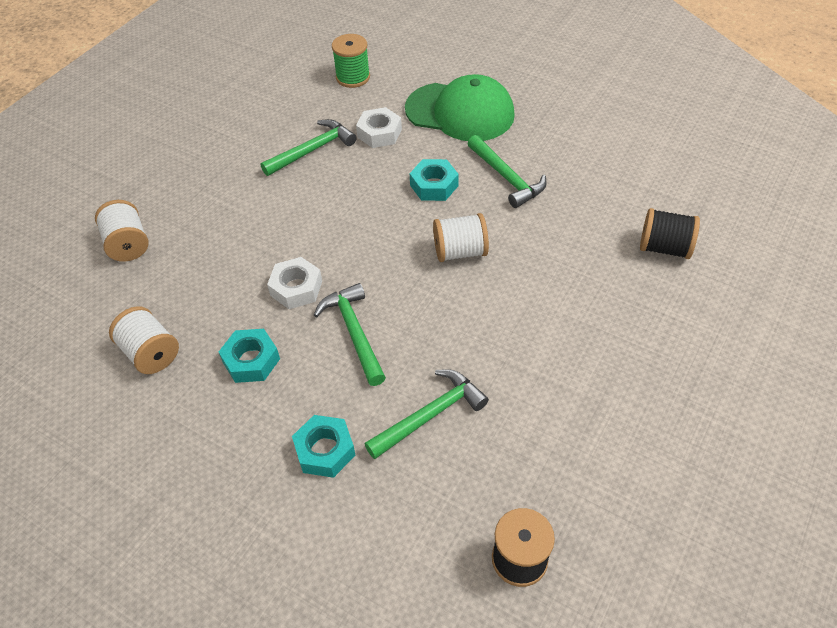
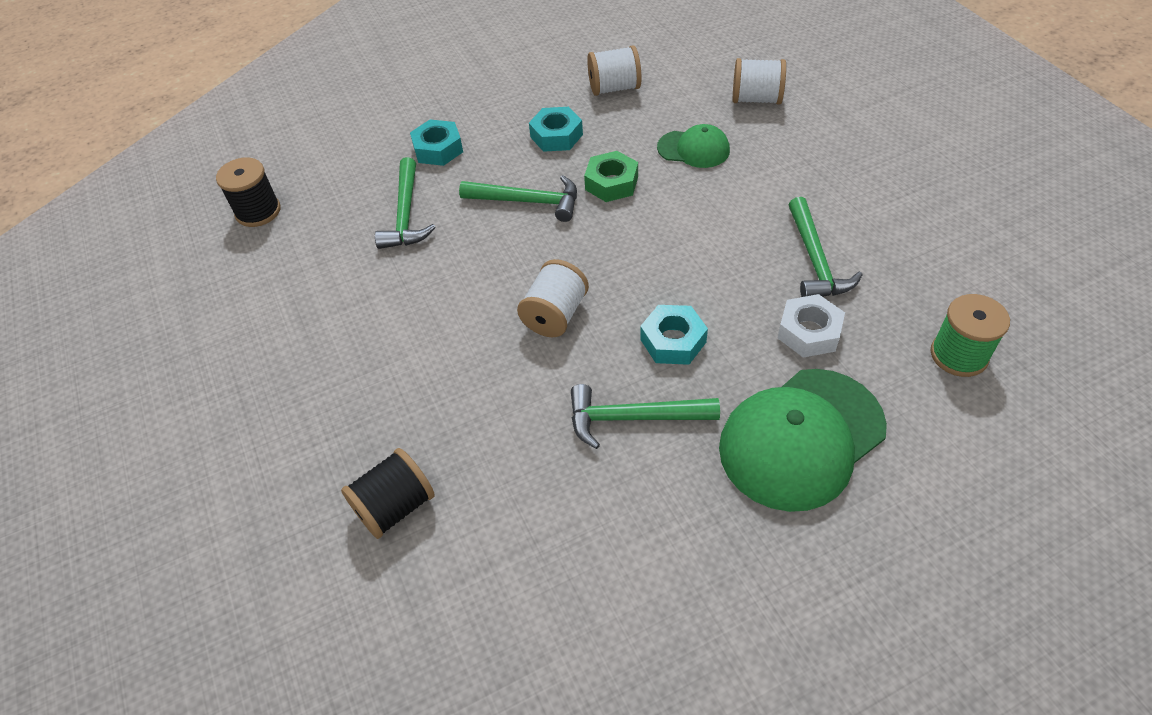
camera: 125 degrees right, 0 degrees up
white nut [267,257,322,309] -> green nut [584,151,638,202]
none -> green cap [657,124,730,168]

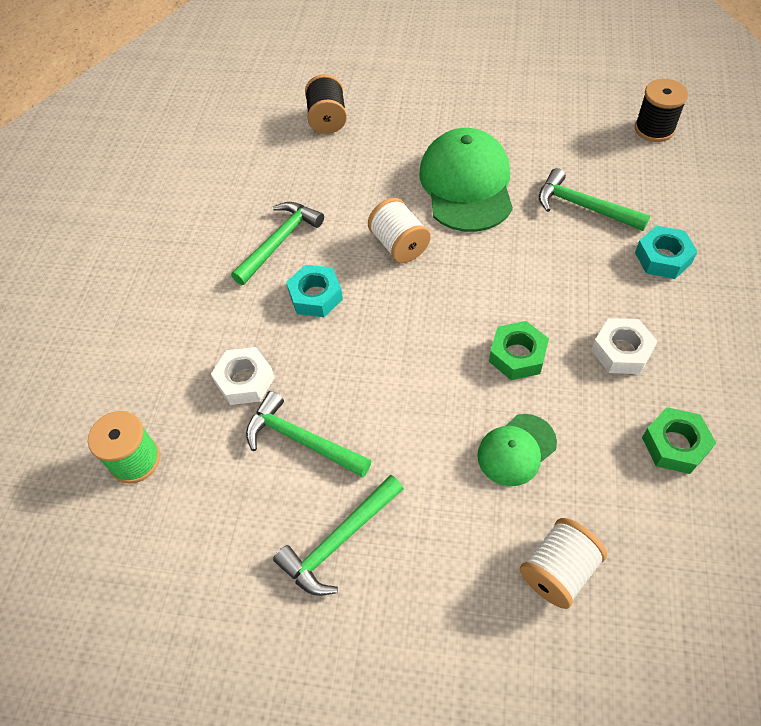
camera: 125 degrees right, 5 degrees up
green hammer [459,175,577,222] -> green hammer moved to [273,475,404,596]
turquoise nut [529,107,583,152] -> white nut [591,318,658,374]
white spool [587,45,642,96] -> green nut [642,407,716,474]
green cap [719,369,887,512] -> green cap moved to [419,128,513,232]

